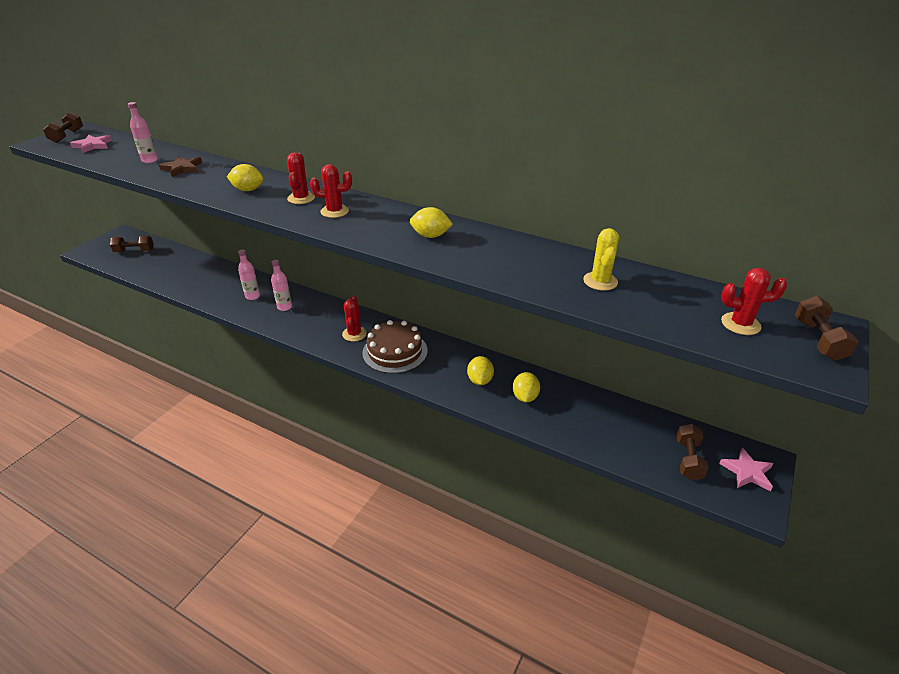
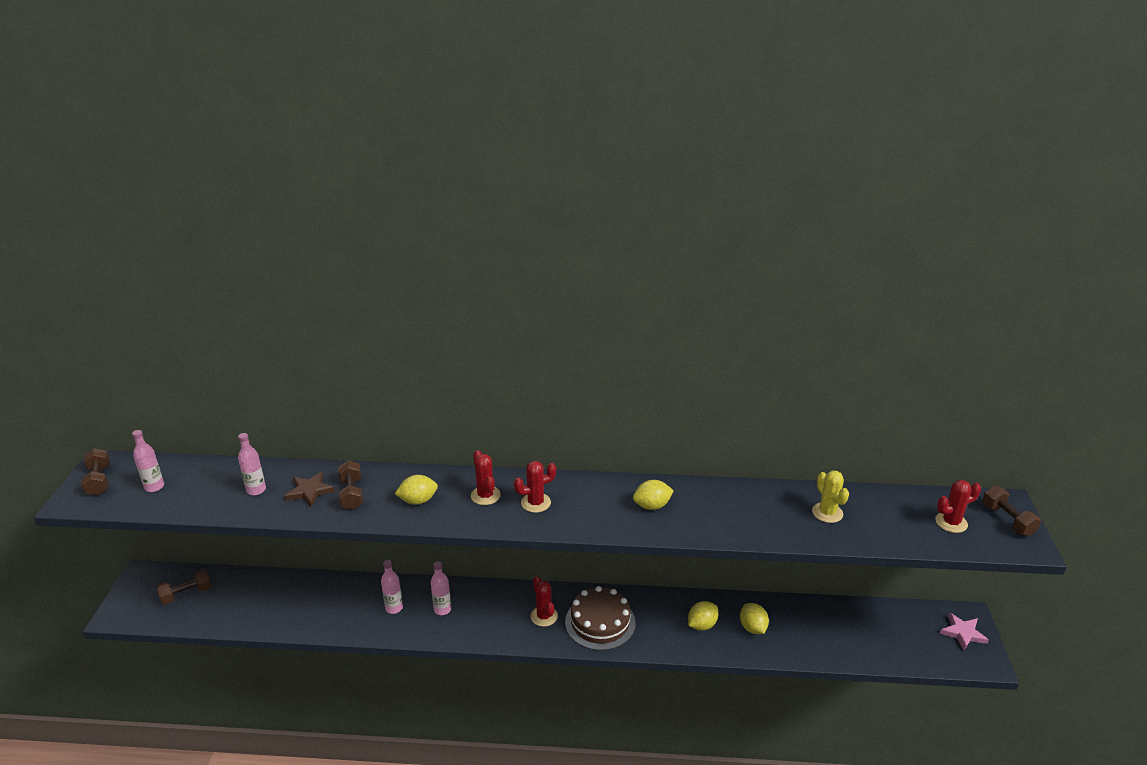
camera: 25 degrees left, 5 degrees down
pink star [70,135,112,153] -> pink bottle [132,430,164,492]
yellow lemon [467,356,494,385] -> yellow lemon turned 75 degrees clockwise [688,601,718,630]
brown dumbbell [677,423,708,480] -> brown dumbbell moved to [338,460,363,510]

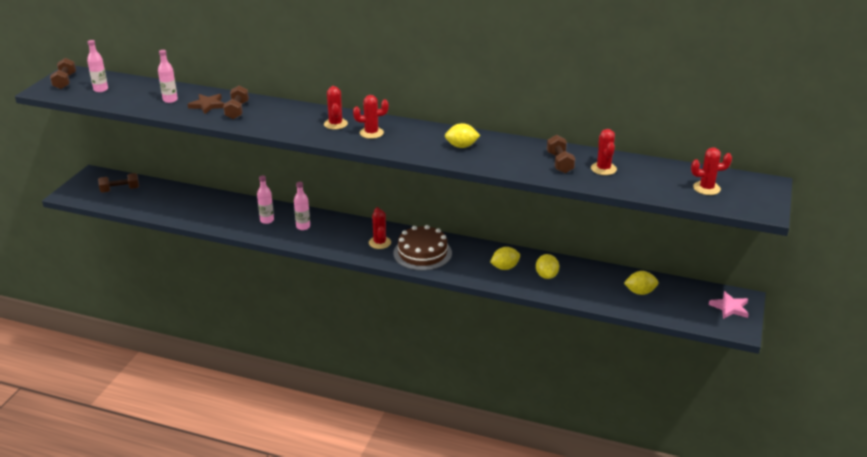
camera: 15 degrees right, 0 degrees up
yellow lemon [395,475,438,505] -> yellow lemon moved to [624,271,659,295]
yellow cactus [812,471,849,523] -> red cactus [591,129,617,175]
brown dumbbell [982,486,1041,536] -> brown dumbbell moved to [547,135,575,173]

